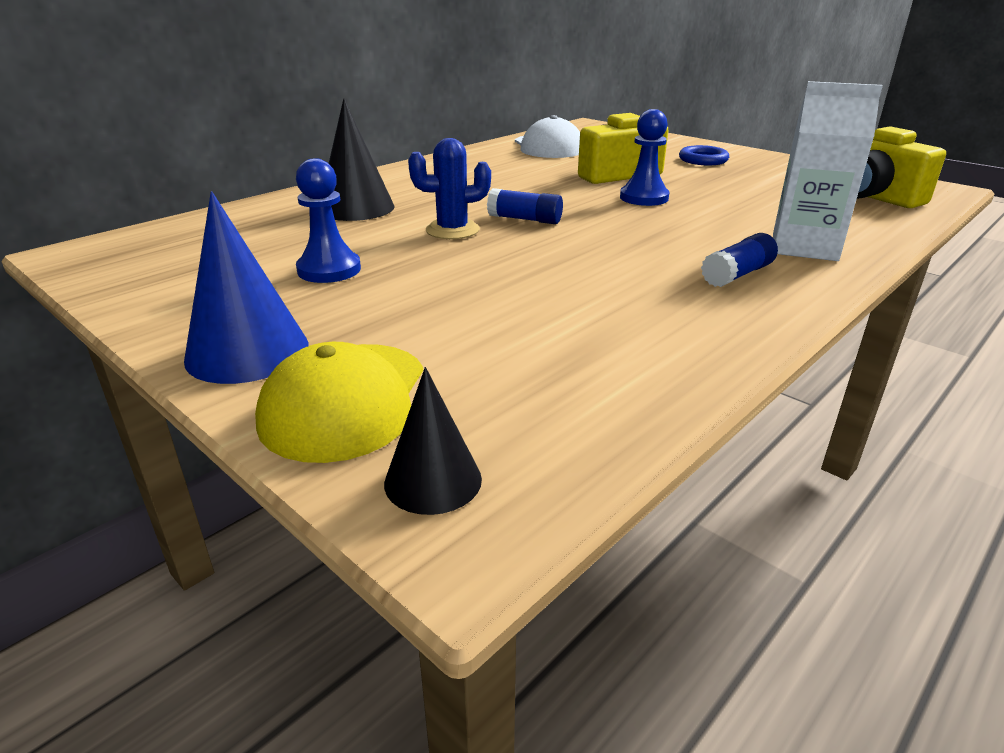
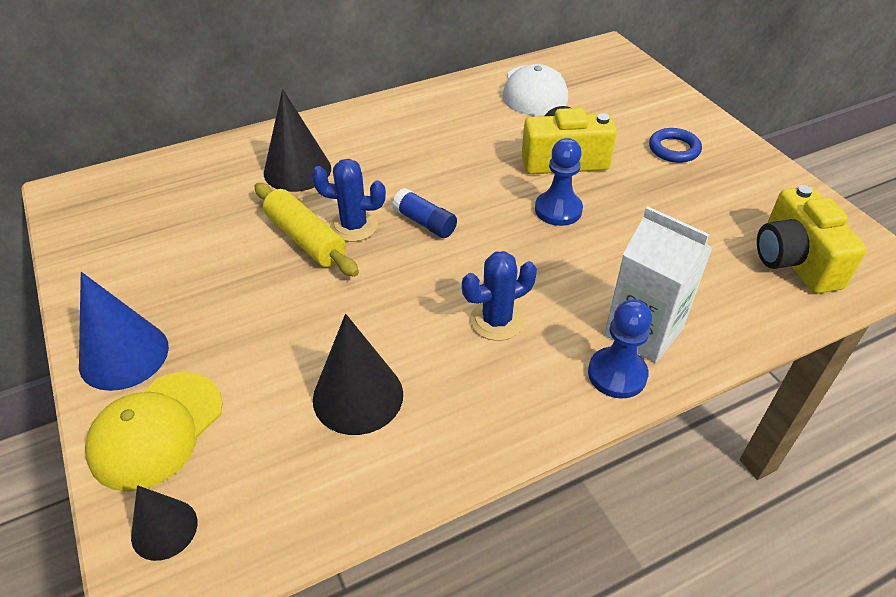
camera: 20 degrees right, 15 degrees up
blue pawn [296,158,361,283] -> blue pawn moved to [588,299,652,399]
blue glue stick [701,233,778,287] -> none
none -> yellow rolling pin [254,183,359,277]
none -> black cone [313,314,403,435]
none -> blue cactus [462,251,537,341]

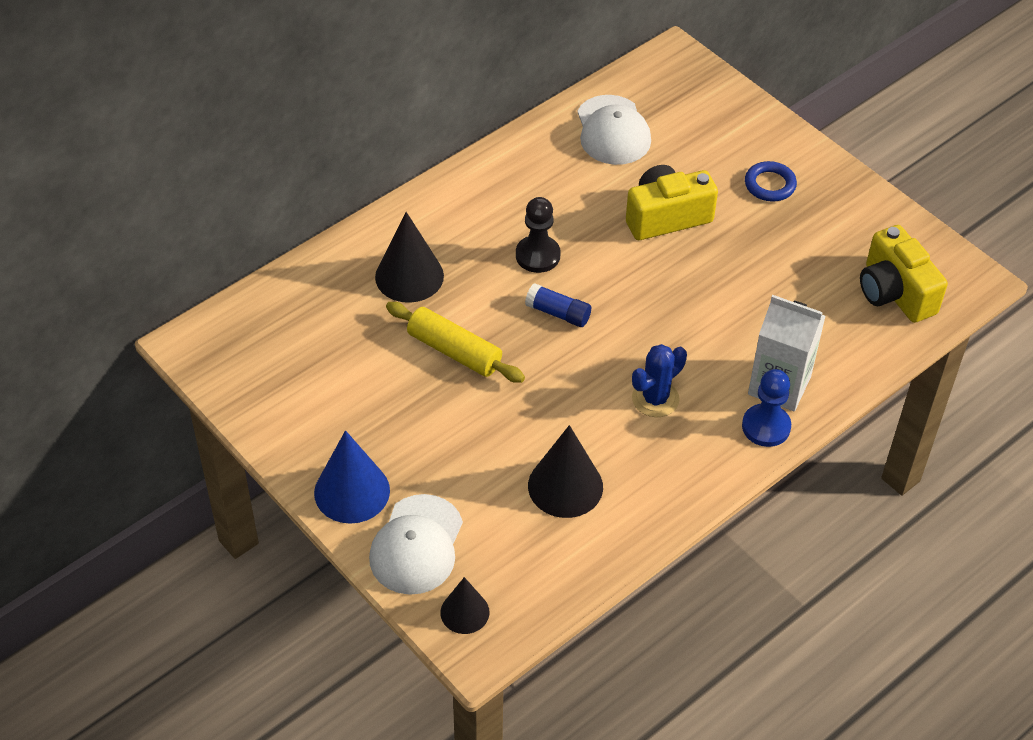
camera: 15 degrees left, 5 degrees up
yellow cap [85,372,223,492] -> white cap [369,494,463,595]
blue cactus [311,159,386,242] -> none
blue pawn [535,138,583,226] -> none
none -> black pawn [516,197,560,273]

